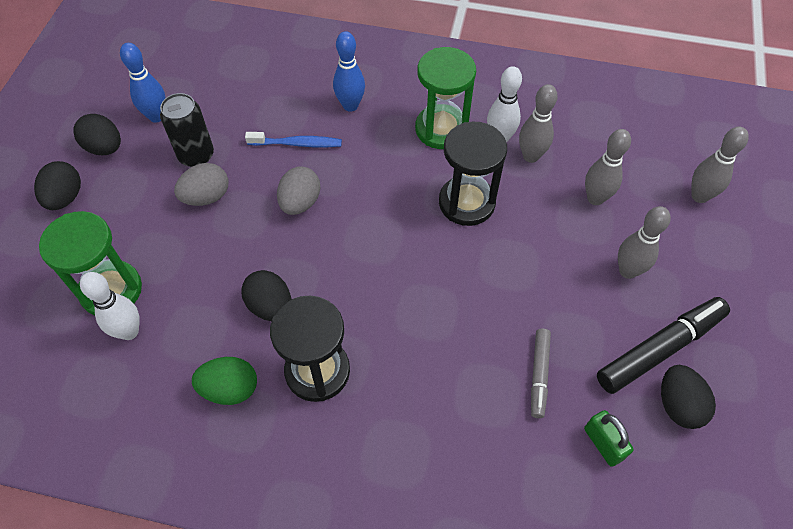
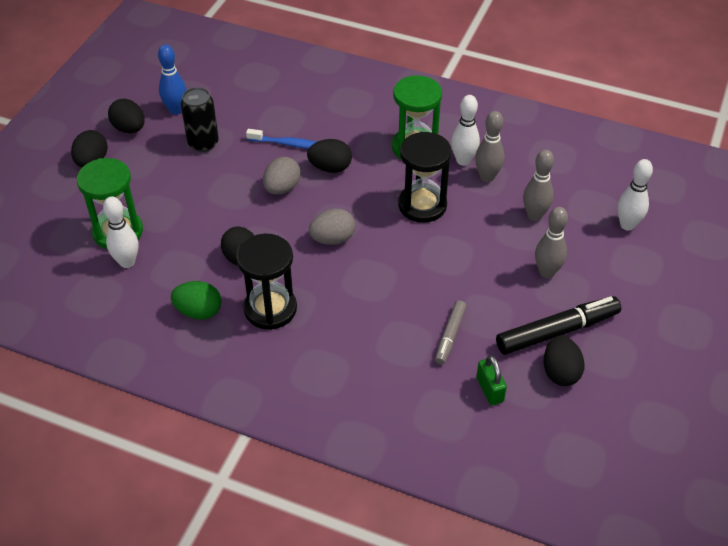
camera: 10 degrees right, 10 degrees down
grey egg [174,163,228,206] -> grey egg moved to [309,209,355,245]
blue bowling pin [333,31,365,112] -> none
grey bowling pin [691,127,749,203] -> white bowling pin [617,159,653,231]
none -> black egg [307,139,352,173]

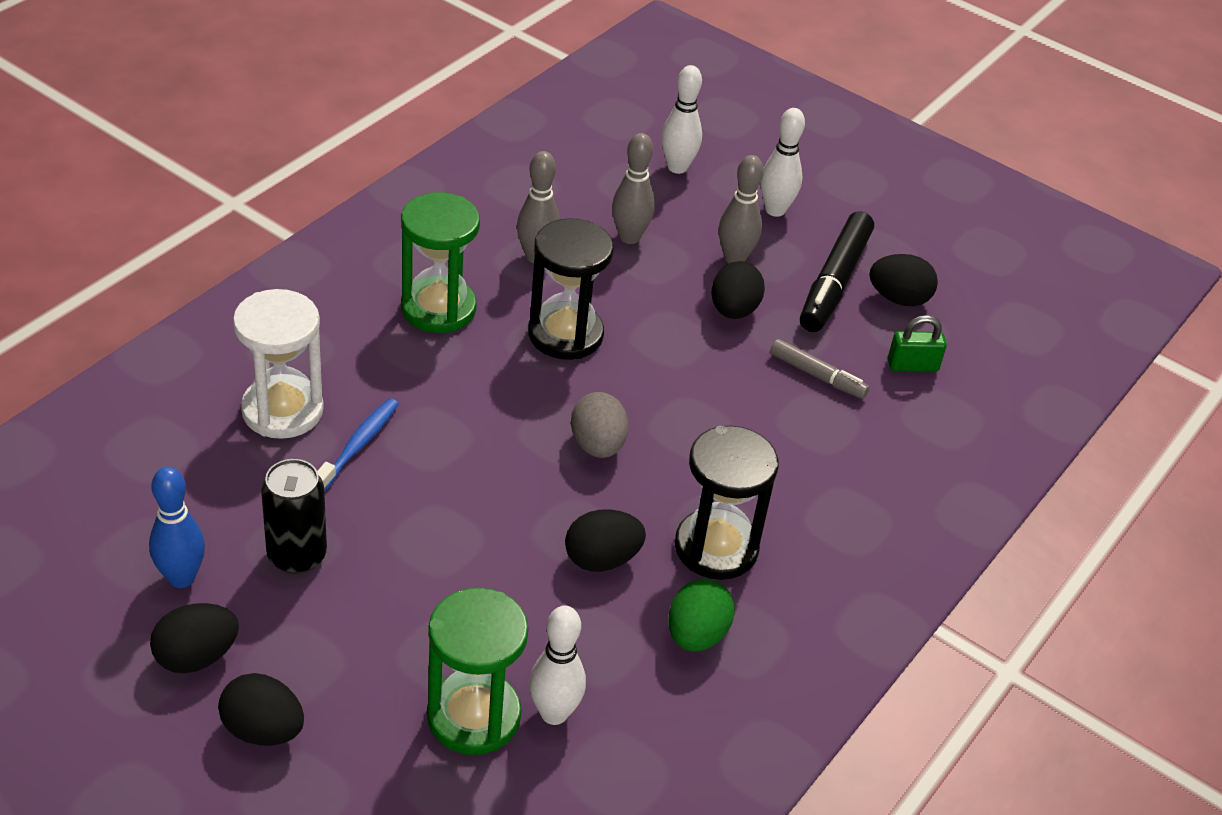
camera: 80 degrees left, 5 degrees down
grey egg [263,157,301,195] -> none
black egg [307,139,352,173] -> black egg moved to [712,261,765,319]
white bowling pin [451,95,480,166] -> white bowling pin moved to [760,108,805,217]
black marker [496,296,621,355] -> black marker turned 150 degrees counterclockwise [800,211,874,332]
none -> white hourglass [233,289,324,439]

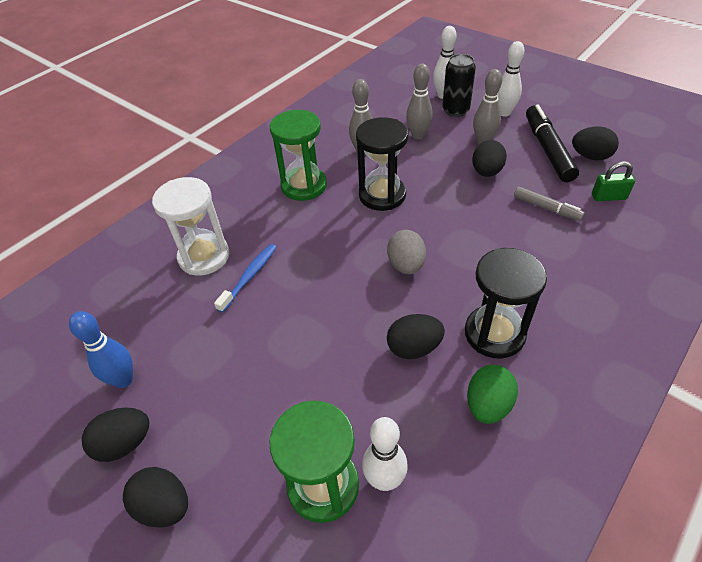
camera: 10 degrees right, 5 degrees up
black can [261,459,327,574] -> black can moved to [442,54,476,117]
black marker [800,211,874,332] -> black marker turned 150 degrees clockwise [526,104,579,182]

